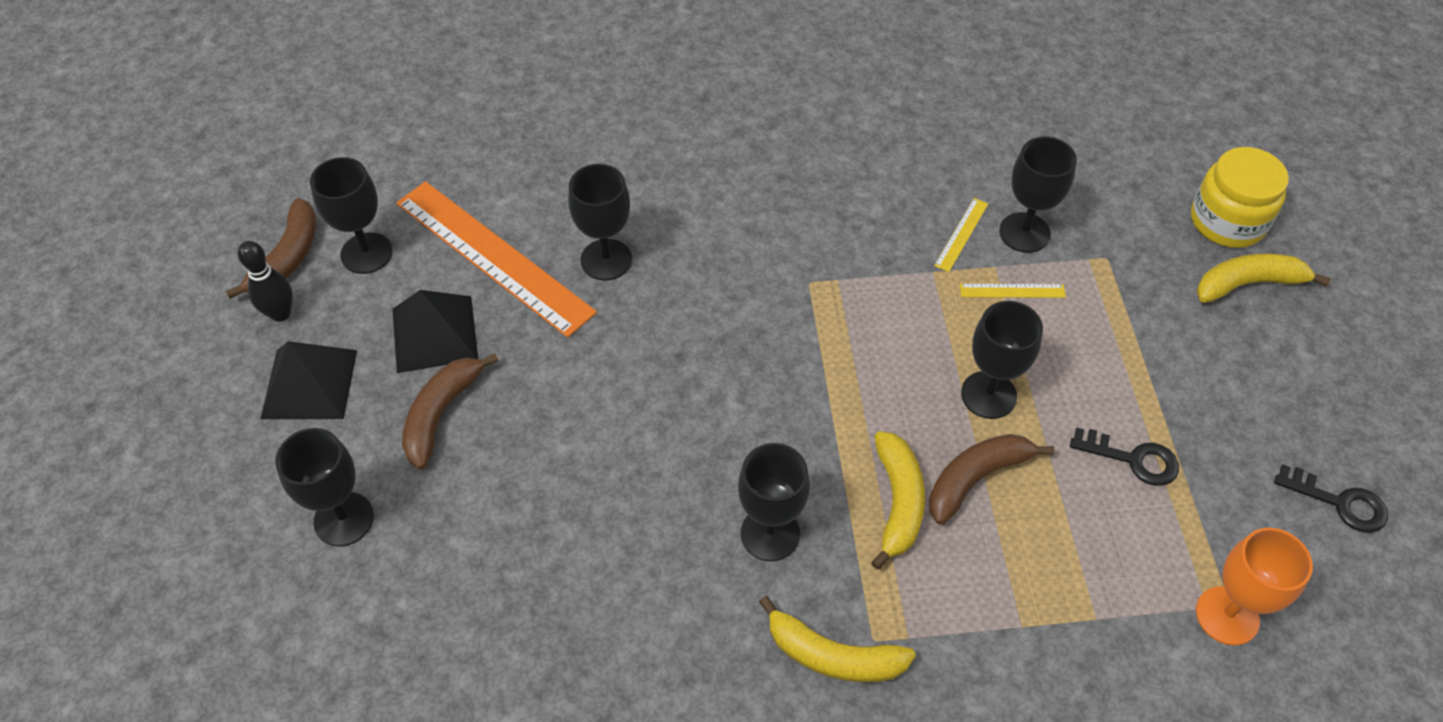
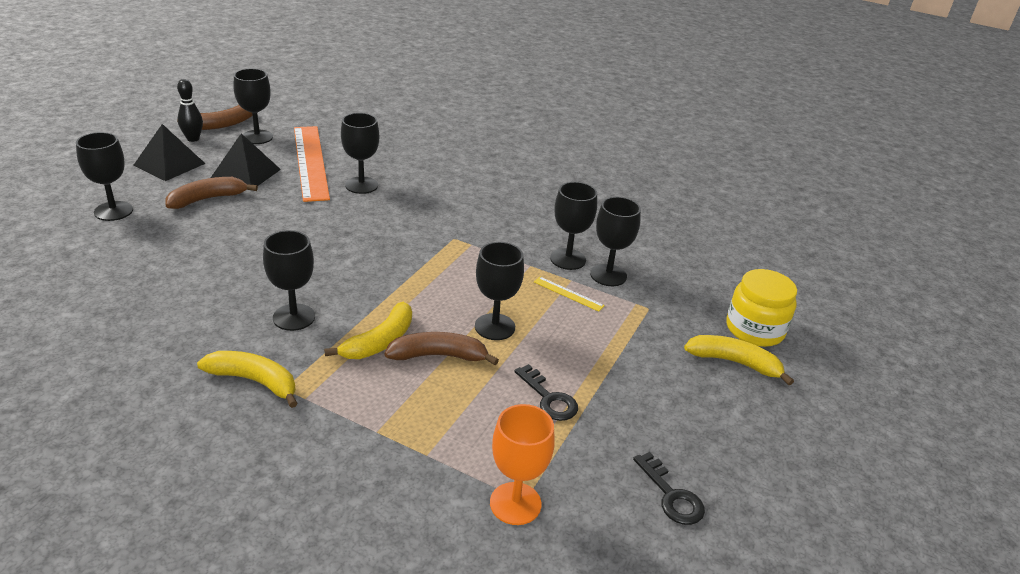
camera: 30 degrees right, 20 degrees down
yellow banana [759,596,916,683] -> yellow banana turned 150 degrees clockwise [197,351,298,408]
yellow ruler [934,198,988,272] -> black goblet [550,182,597,270]

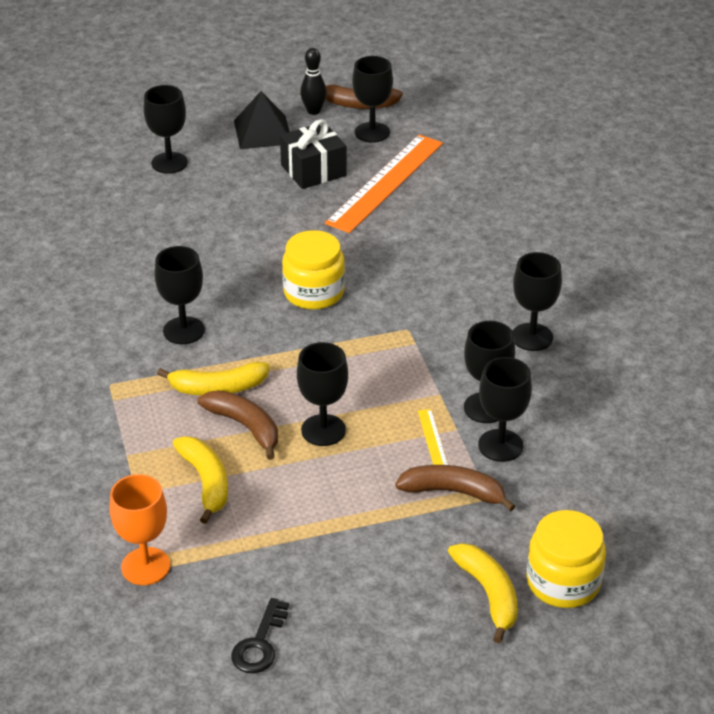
camera: 50 degrees right, 5 degrees up
brown banana [165,177,258,209] -> brown banana moved to [395,465,515,511]
yellow banana [197,351,298,408] -> yellow banana moved to [173,436,228,524]
black pyramid [211,133,281,186] -> black gift [280,119,347,189]
black goblet [341,113,379,194] -> black goblet moved to [513,252,562,351]
black key [514,364,578,421] -> none
none -> yellow jar [282,230,345,310]

